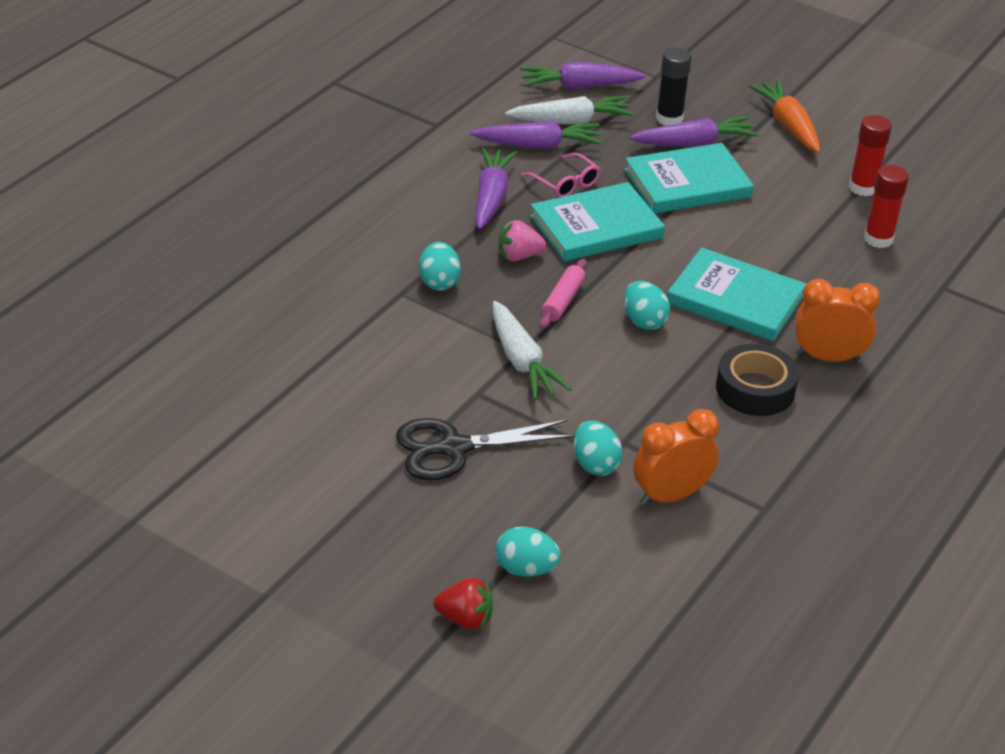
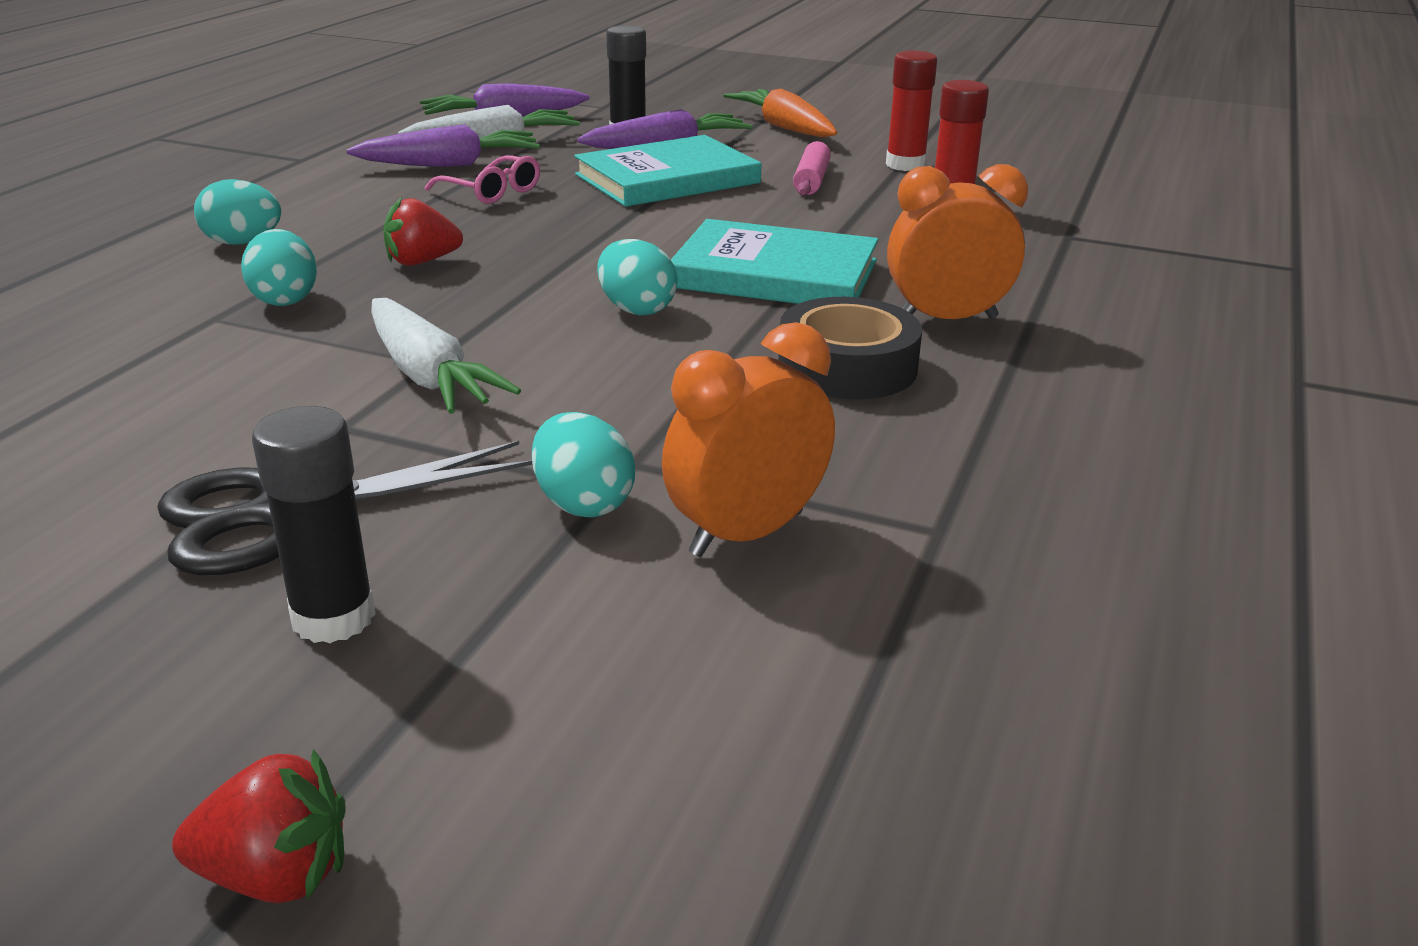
camera: 10 degrees left, 10 degrees down
purple carrot [475,147,517,229] -> none
turquoise egg [495,527,561,577] -> turquoise egg moved to [194,179,281,245]
pink strawberry [499,220,546,261] -> red strawberry [383,197,463,266]
turquoise book [530,182,665,261] -> none
pink rolling pin [539,259,587,329] -> pink rolling pin moved to [793,141,831,196]
none -> black glue stick [252,406,376,643]

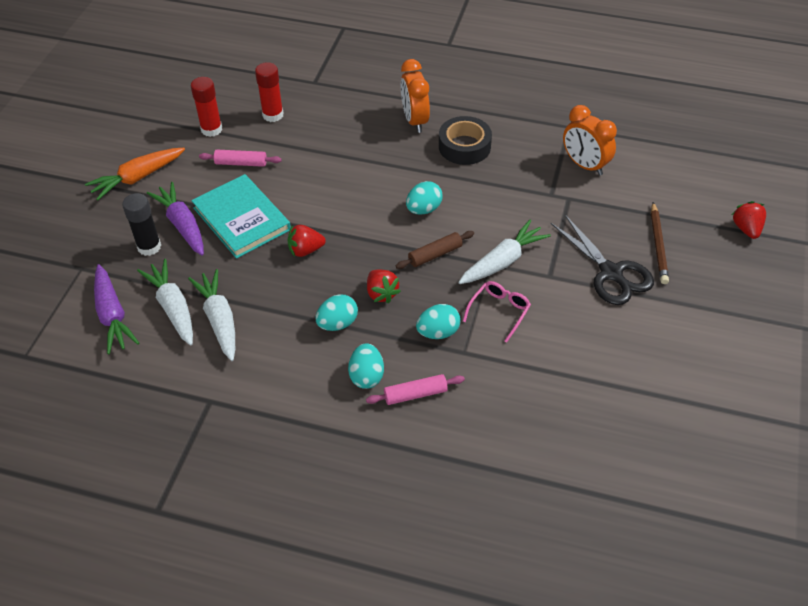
camera: 95 degrees left, 20 degrees up
black glue stick [252,406,376,643] -> brown pencil [651,202,669,284]
purple carrot [347,124,540,167] -> white carrot [188,269,235,361]
pink glasses [425,155,540,204] -> pink glasses moved to [463,281,531,343]
turquoise egg [532,412,635,518] -> turquoise egg moved to [315,294,358,331]
turquoise book [671,219,878,304] -> none
none -> red strawberry [288,225,326,257]
none -> pink rolling pin [366,374,465,405]
none -> brown rolling pin [396,231,474,269]

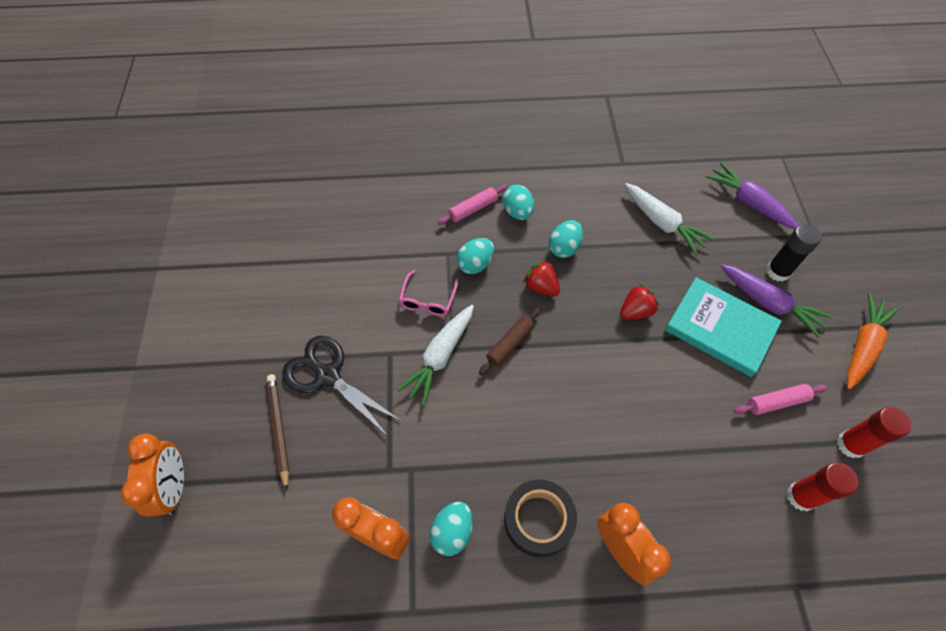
camera: 160 degrees right, 10 degrees up
white carrot [137,259,193,346] -> none
turquoise egg [406,181,443,215] -> turquoise egg moved to [430,502,473,556]
red strawberry [732,201,766,239] -> orange clock [121,433,184,517]

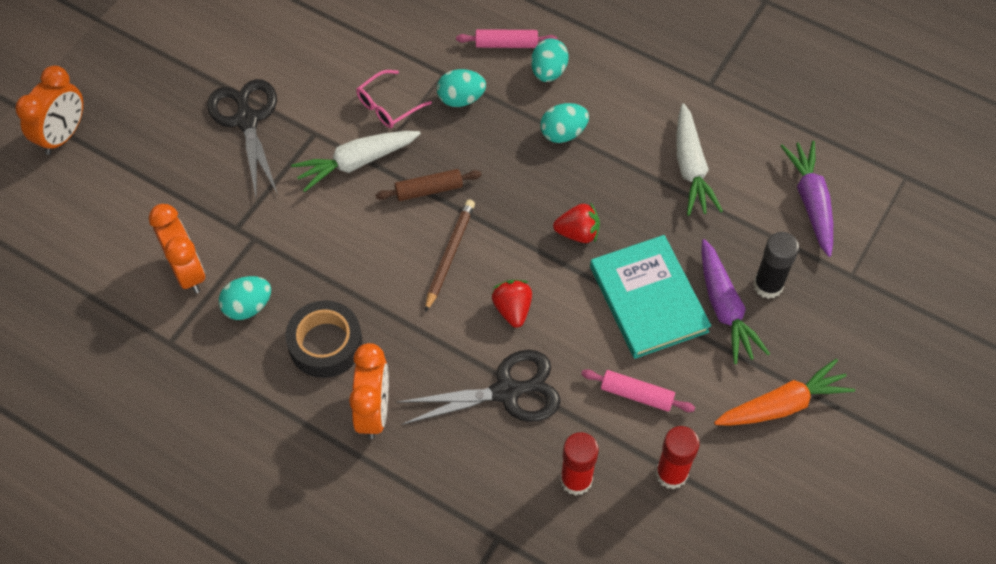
camera: 35 degrees right, 0 degrees up
brown pencil [267,374,289,491] -> brown pencil moved to [425,200,475,312]
red strawberry [523,260,560,296] -> red strawberry moved to [492,280,532,328]
none -> black scissors [396,350,561,425]

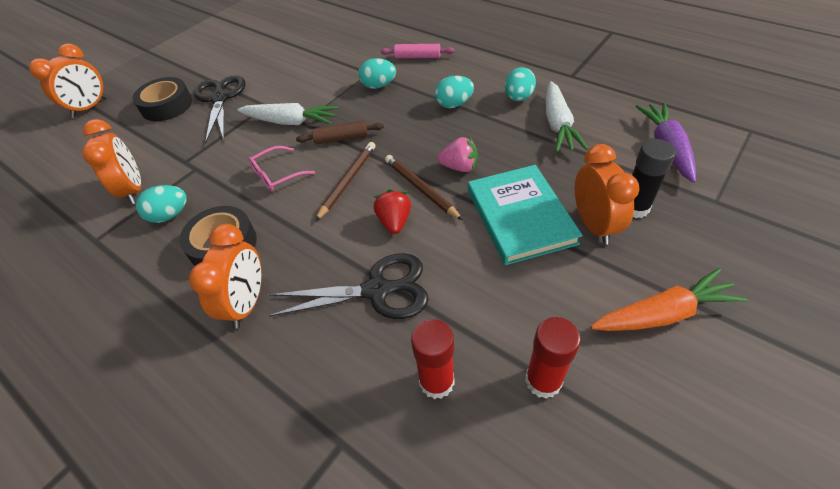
camera: 10 degrees right, 10 degrees down
white carrot [291,131,421,192] -> white carrot turned 150 degrees counterclockwise [237,103,338,125]
pink glasses [356,70,432,128] -> pink glasses moved to [249,146,315,192]
turquoise egg [531,38,568,82] -> turquoise egg moved to [505,67,536,101]
red strawberry [553,202,600,243] -> pink strawberry [437,137,478,172]
pink rolling pin [581,369,695,412] -> none
purple carrot [701,239,770,364] -> orange clock [575,144,639,245]
none -> black tape [133,77,192,121]
none -> brown pencil [385,155,463,220]

